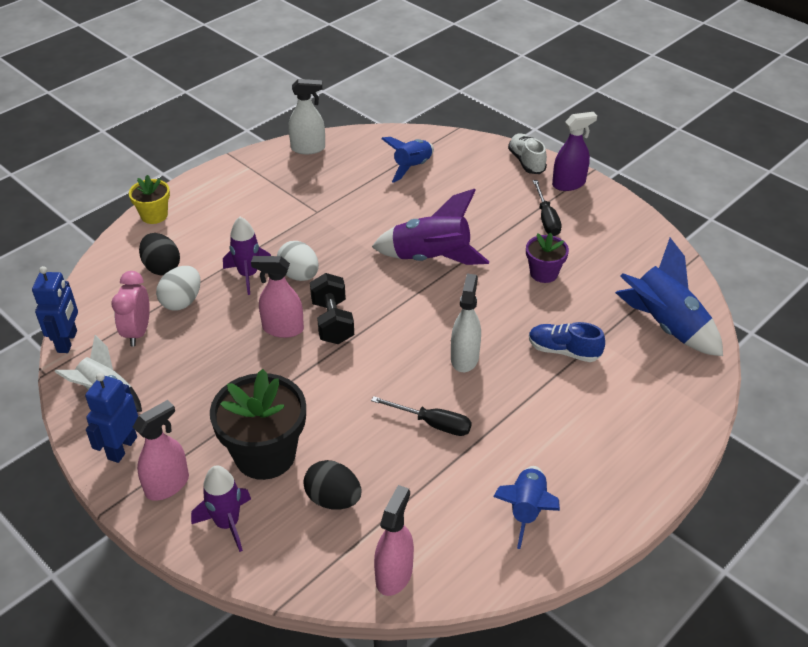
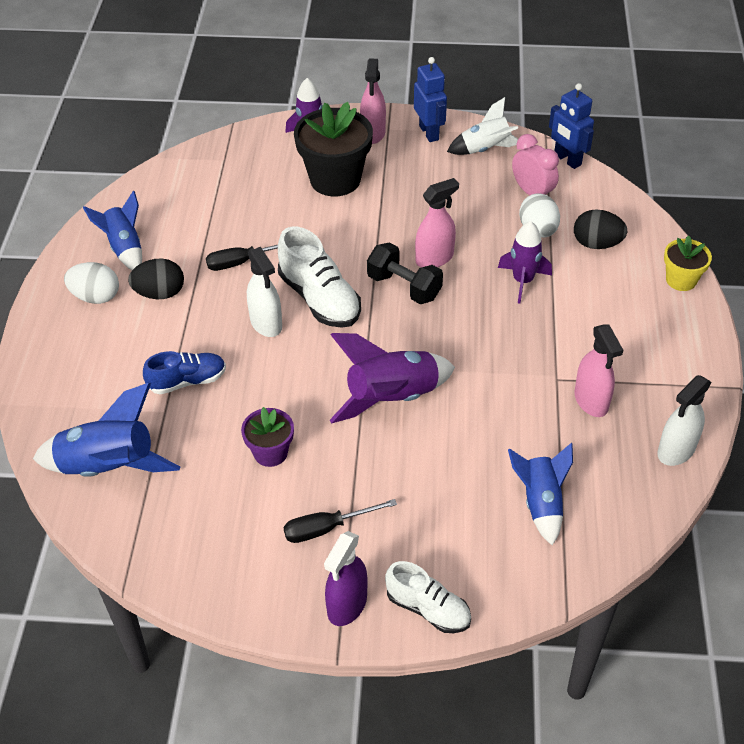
camera: 140 degrees right, 5 degrees up
white egg [277,241,319,281] -> white egg moved to [64,262,119,304]
black egg [303,460,362,510] -> black egg moved to [128,259,184,299]
pink spray bottle [374,485,414,596] -> pink spray bottle moved to [574,324,623,417]
black screwdriver [533,180,562,236] -> black screwdriver turned 60 degrees counterclockwise [283,499,397,543]
none -> white shoe [278,227,361,328]

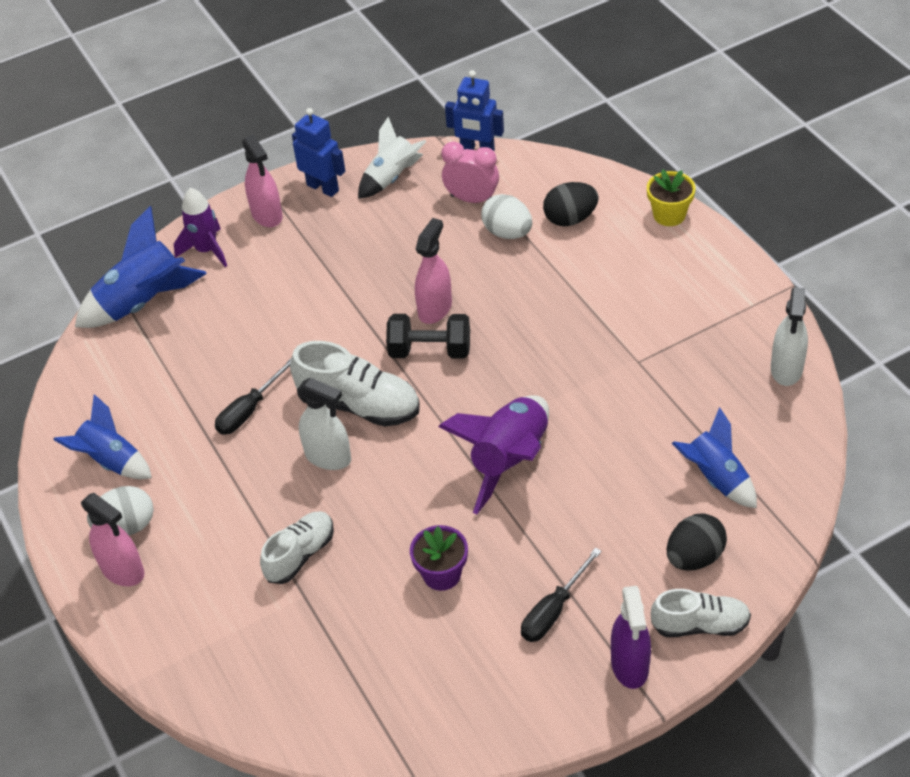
camera: 30 degrees left, 0 degrees up
blue rocket [33,383,180,477] -> blue rocket moved to [75,206,207,328]
black egg [128,259,184,299] -> black egg moved to [667,514,727,570]
blue shoe [143,351,226,394] -> white shoe [260,511,334,584]
black flower pot [294,102,373,196] -> none
purple rocket [498,221,552,304] -> none
pink spray bottle [574,324,623,417] -> pink spray bottle moved to [81,493,144,586]

